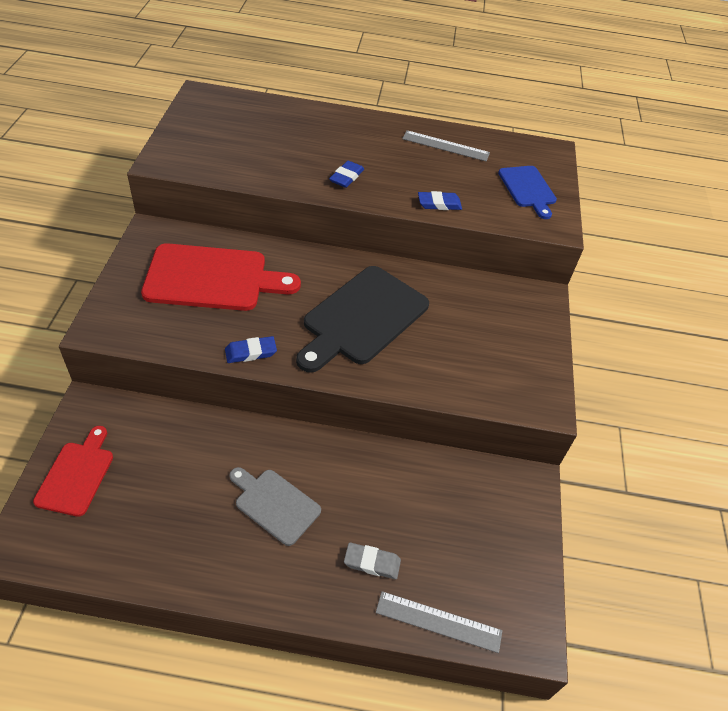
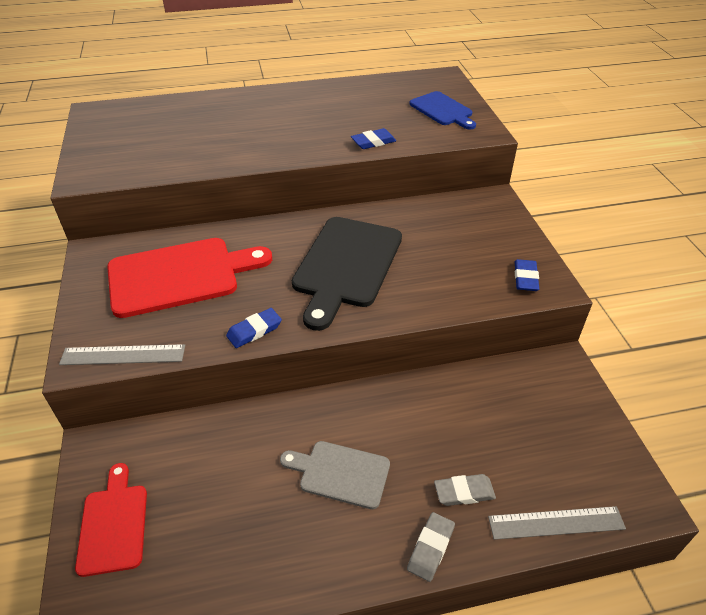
camera: 15 degrees left, 5 degrees down
blue eraser [329,161,364,188] -> blue eraser moved to [515,259,539,291]
grey ruler [402,130,490,162] -> grey ruler moved to [59,344,185,365]
none -> grey eraser [407,512,455,582]

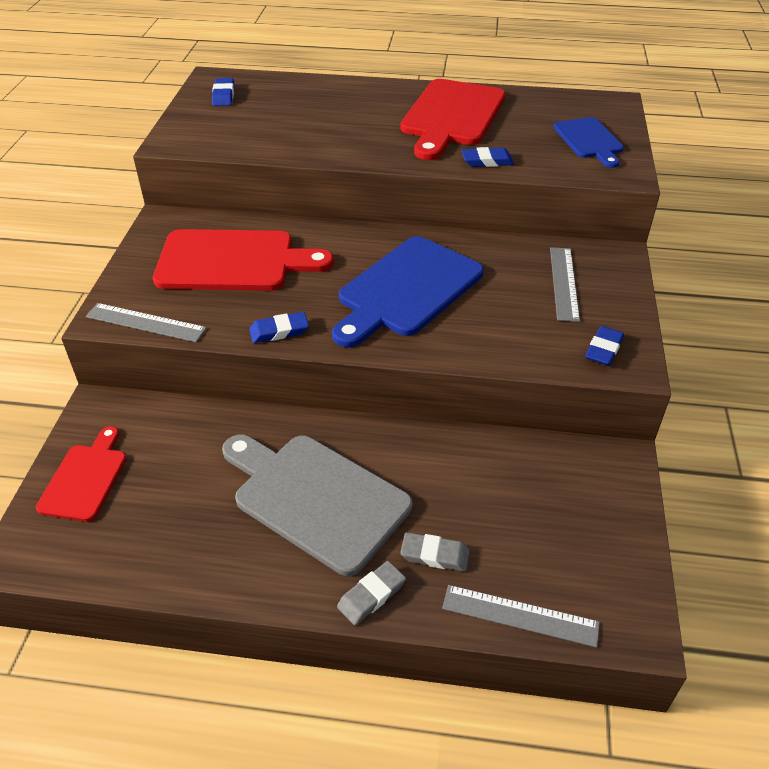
camera: 20 degrees right, 0 degrees up
grey cutting board [280,441,390,509] -> grey cutting board [222,434,412,576], size x1.74
black cutting board [292,217,402,331] -> blue cutting board [332,236,484,348]
none -> blue eraser [212,78,234,106]
none -> red cutting board [400,79,505,160]
none -> grey ruler [550,247,580,322]

